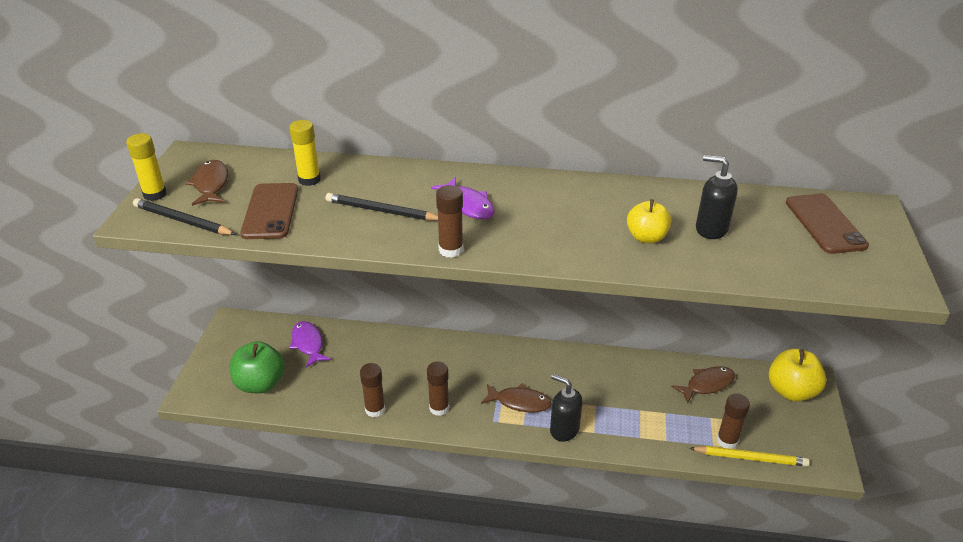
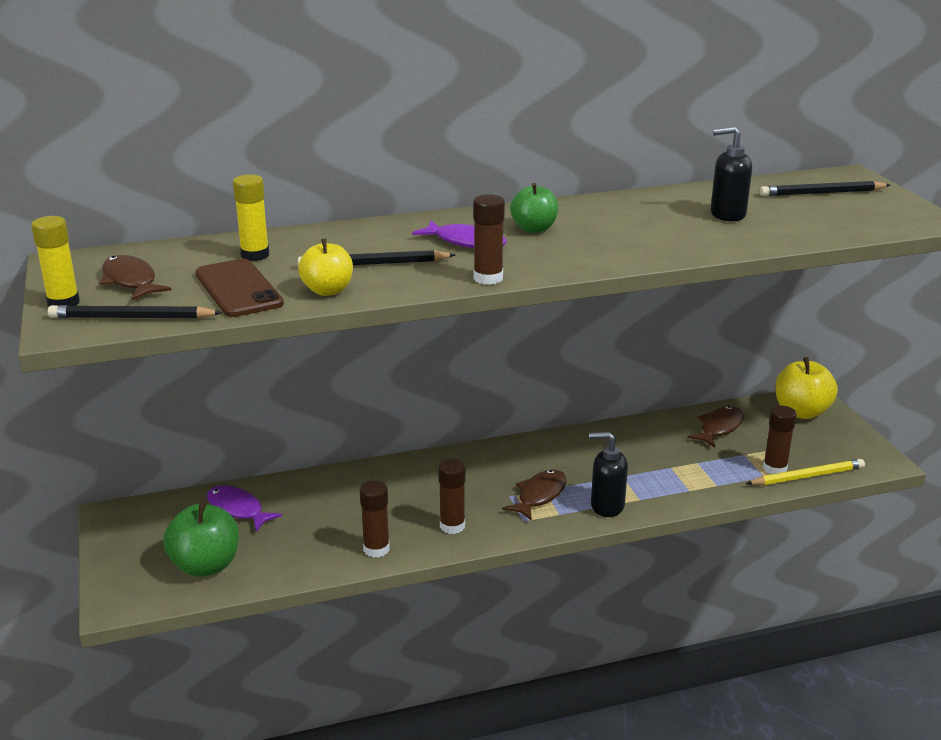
camera: 25 degrees left, 10 degrees down
brown fish [481,384,552,413] -> brown fish turned 45 degrees counterclockwise [502,469,567,521]
yellow apple [627,199,671,243] -> yellow apple moved to [298,239,353,296]
brown phone [786,194,869,254] -> black pencil [760,181,890,196]
none -> green apple [510,183,558,233]

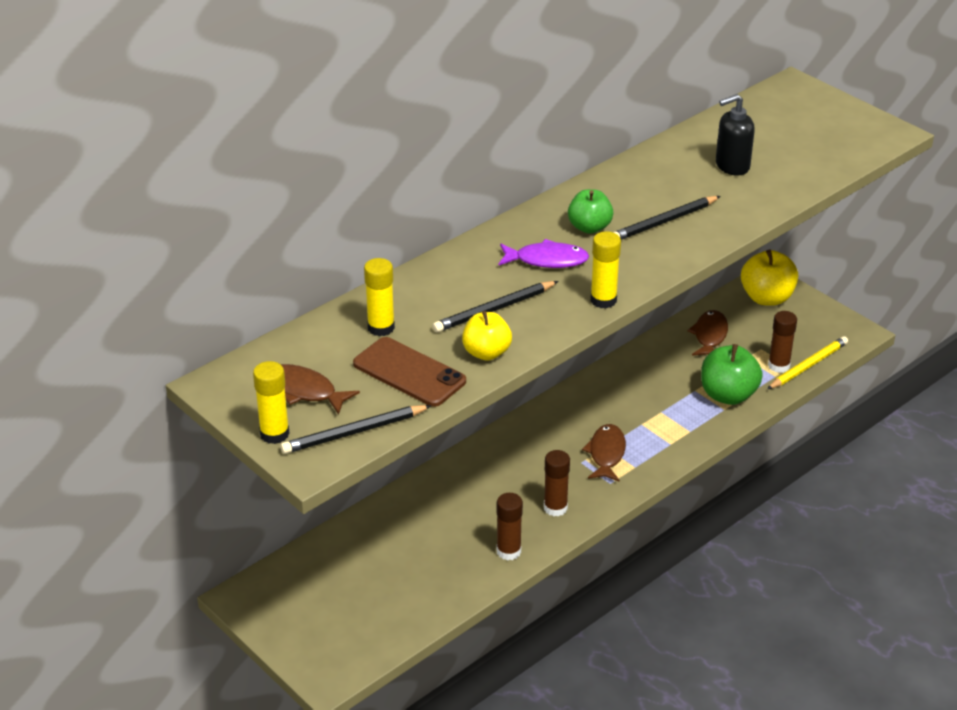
camera: 25 degrees left, 10 degrees up
green apple [163,502,239,577] -> green apple moved to [701,344,763,405]
purple fish [207,485,282,532] -> none
brown glue stick [473,194,505,285] -> yellow glue stick [590,231,621,309]
black soap dispenser [589,432,628,517] -> none
black pencil [760,181,890,196] -> black pencil moved to [613,196,720,240]

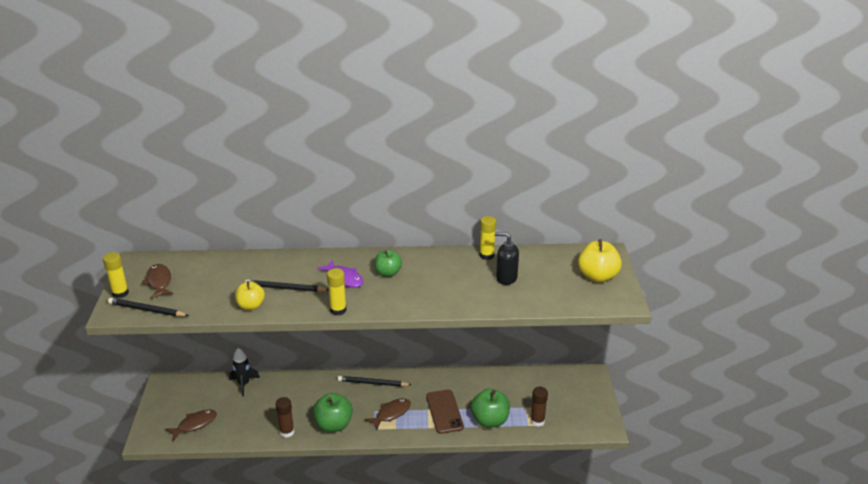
camera: 40 degrees right, 5 degrees down
brown phone [353,337,466,407] -> brown phone moved to [426,390,464,434]
yellow glue stick [364,258,395,336] -> yellow glue stick moved to [479,216,496,260]
brown glue stick [544,450,570,517] -> green apple [312,393,353,432]
black pencil [613,196,720,240] -> black pencil moved to [338,376,411,387]
brown fish [687,310,728,356] -> brown fish moved to [165,409,217,441]
yellow apple [741,249,798,306] -> yellow apple moved to [578,239,622,283]
yellow pencil [767,336,848,389] -> none
none -> black rocket [229,348,260,397]

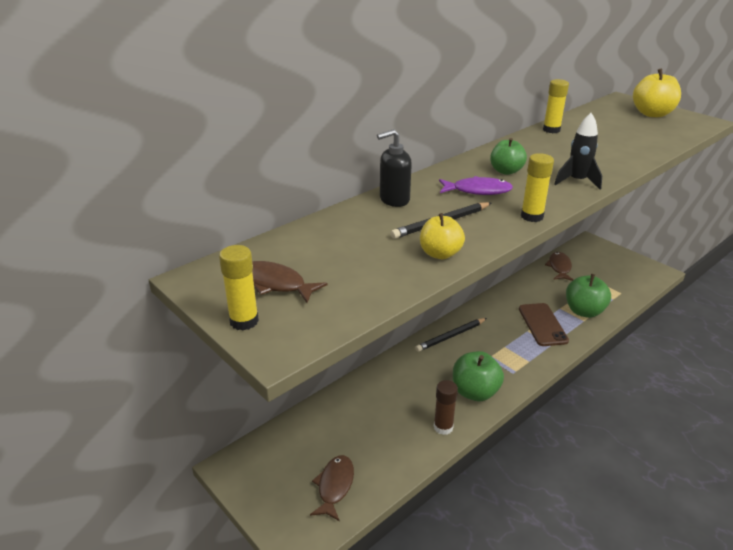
camera: 40 degrees left, 0 degrees up
black pencil [108,298,189,317] -> none
black rocket [229,348,260,397] -> black rocket moved to [554,113,602,190]
brown fish [365,398,411,430] -> brown fish moved to [545,252,573,281]
brown phone [426,390,464,434] -> brown phone turned 45 degrees clockwise [519,303,569,346]
black soap dispenser [495,232,519,285] -> black soap dispenser moved to [377,129,412,207]
brown glue stick [530,387,548,426] -> none

